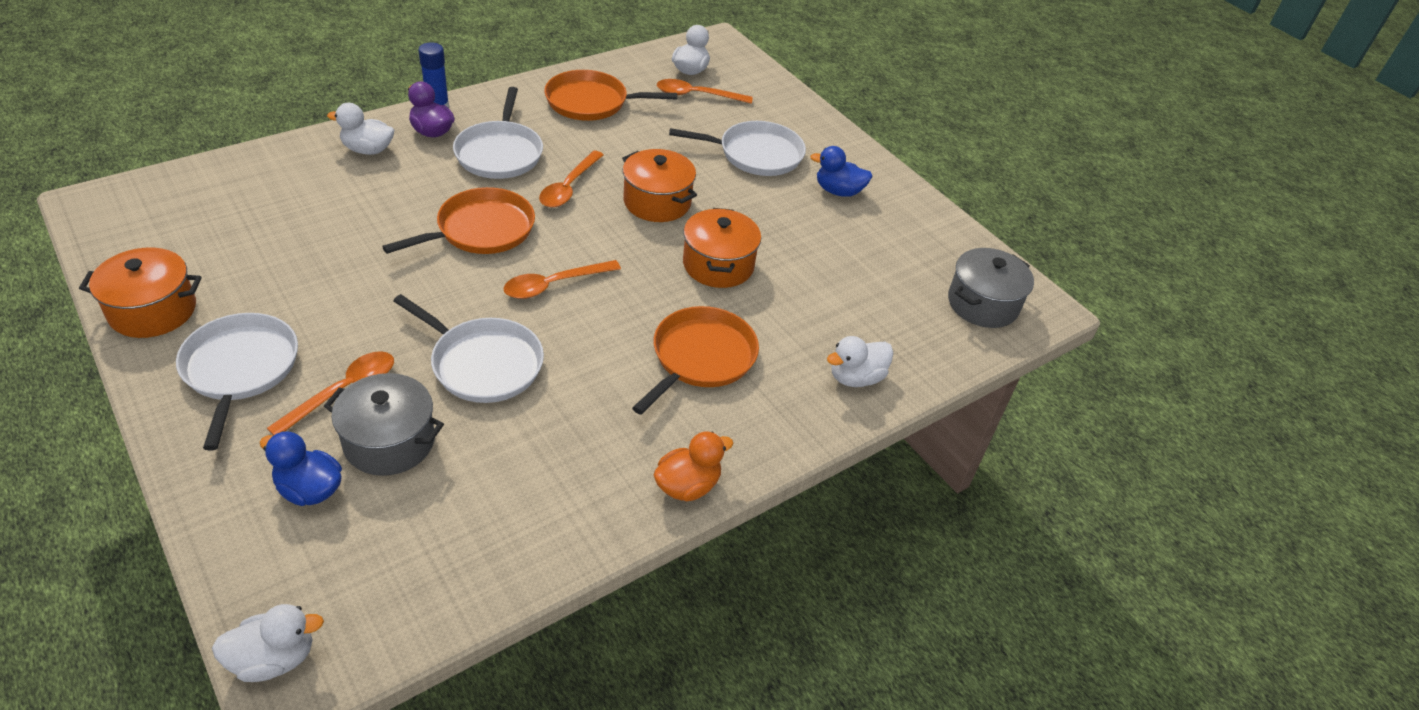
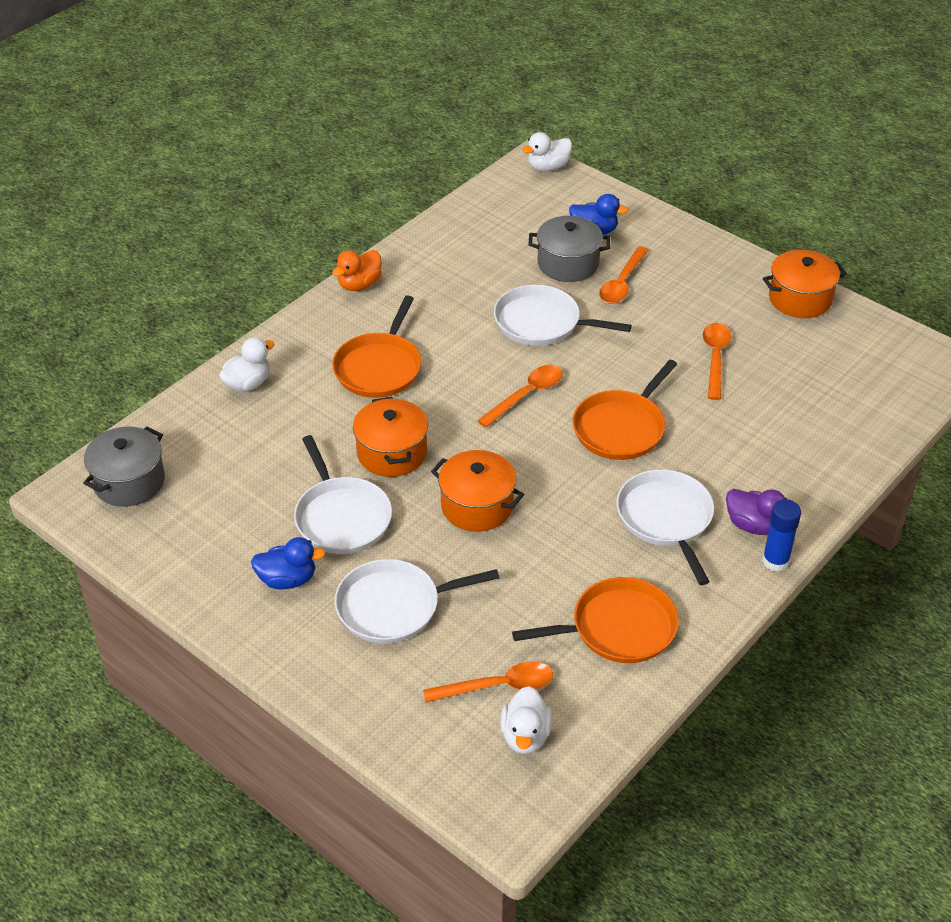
camera: 170 degrees right, 0 degrees up
white pan [176,313,298,451] -> white pan moved to [294,435,392,554]
white duck [327,103,394,155] -> none
orange spoon [539,151,604,208] -> orange spoon moved to [703,323,731,400]

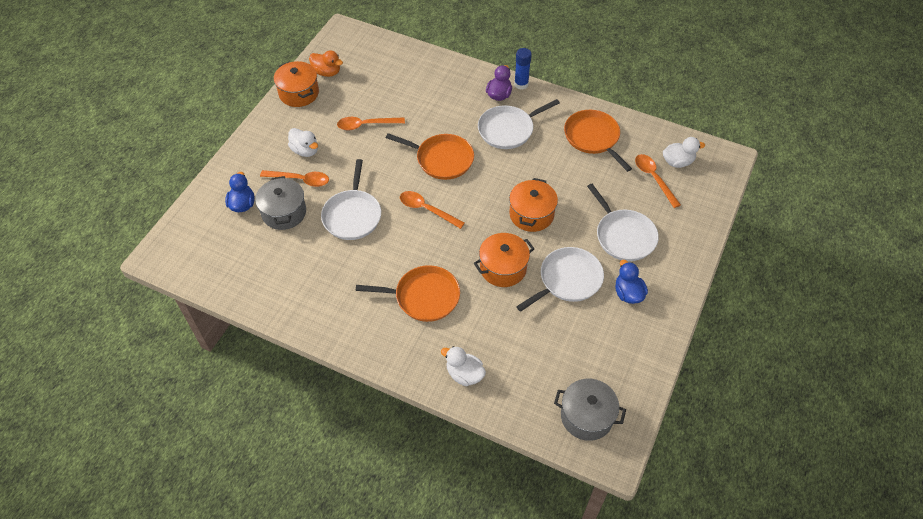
camera: 105 degrees left, 10 degrees up
orange duck [332,250,382,291] -> orange duck moved to [309,50,343,77]
white duck [522,132,572,171] -> white duck moved to [288,128,318,157]

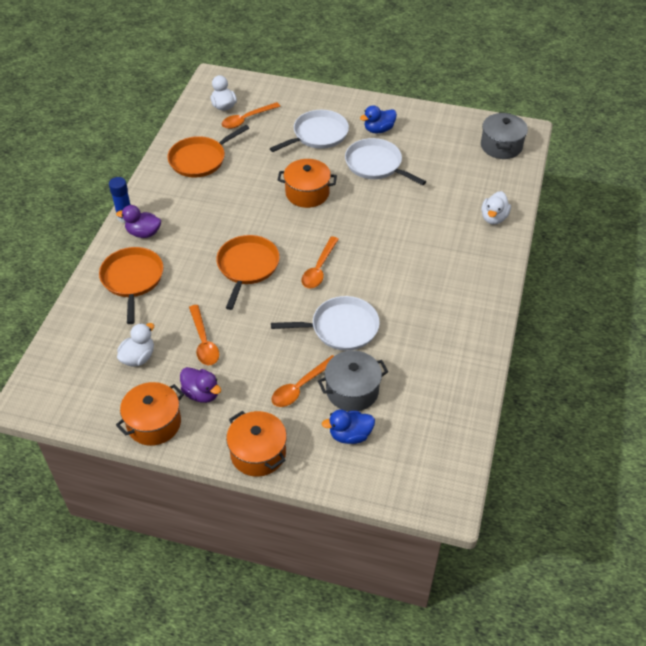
camera: 100 degrees left, 5 degrees down
orange spoon [260,170,329,187] -> orange spoon turned 135 degrees counterclockwise [272,355,334,407]
white duck [288,128,318,157] -> white duck moved to [117,323,154,367]
orange duck [309,50,343,77] -> none
orange pan [356,265,460,322] -> orange pan moved to [99,247,163,324]
orange pot [474,233,534,287] -> orange pot moved to [226,411,287,477]
white pan [478,99,560,149] -> none
none -> purple duck [180,367,221,403]

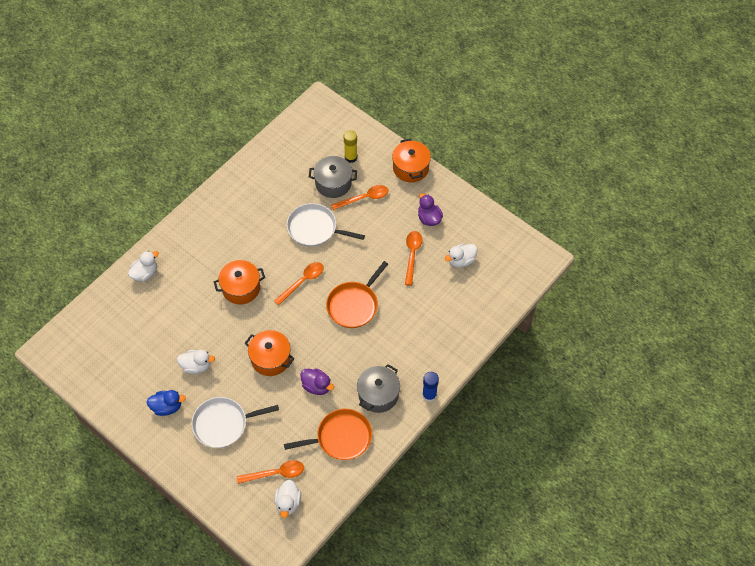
camera: 155 degrees left, 10 degrees up
orange pan [99,247,163,324] -> none
purple duck [116,205,161,238] -> purple duck moved to [300,368,334,395]
orange pot [116,382,184,446] -> orange pot moved to [214,260,265,304]
blue duck [322,409,375,444] -> yellow glue stick [344,130,357,163]
white pan [345,138,426,185] -> white duck [177,350,215,374]
grey pot [481,112,528,159] -> grey pot moved to [357,364,400,413]

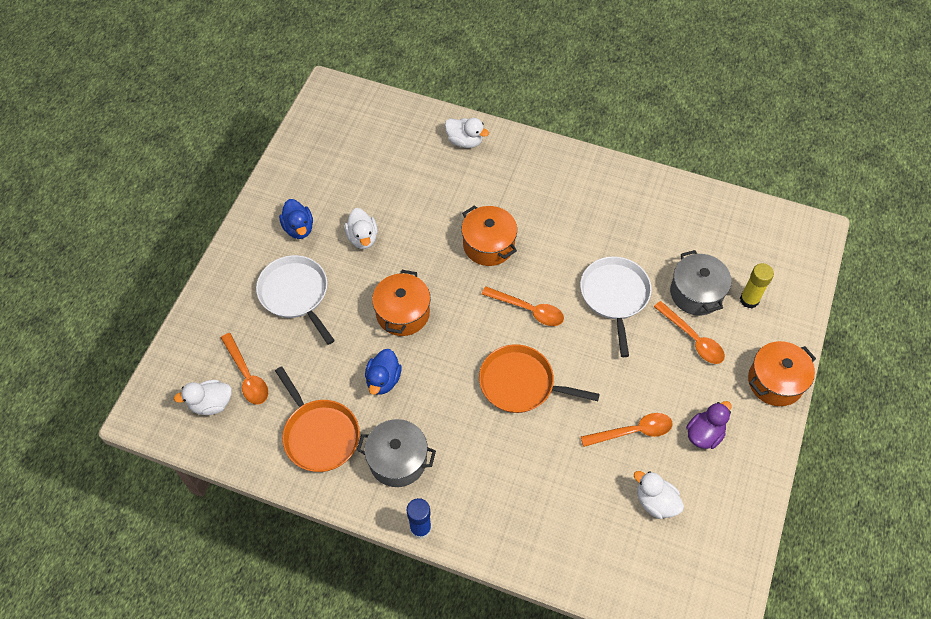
camera: 70 degrees right, 0 degrees up
purple duck [300,368,334,395] -> blue duck [365,349,402,395]

